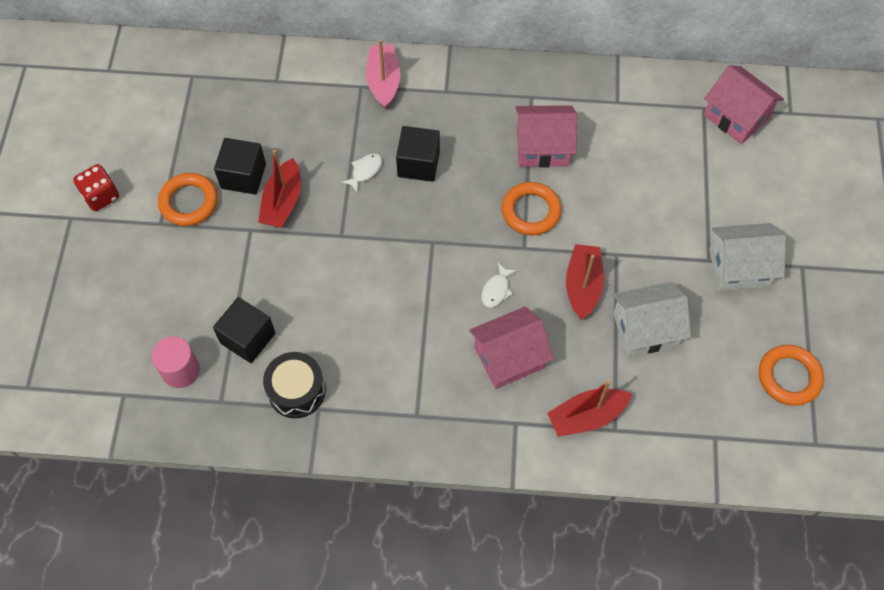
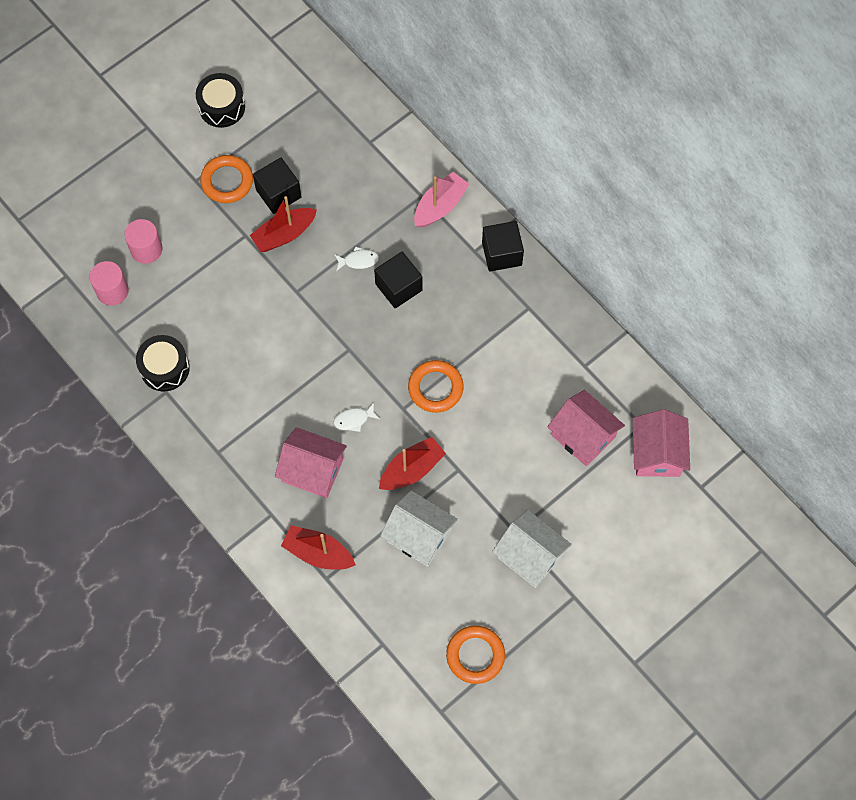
camera: 45 degrees right, 5 degrees up
red dice [73,164,119,211] -> none
black cube [213,297,275,363] -> black cube moved to [482,221,524,271]
pink house [515,105,577,168] -> pink house moved to [547,390,625,467]
none -> pink cylinder [124,219,163,264]
none -> black drum [196,73,245,128]

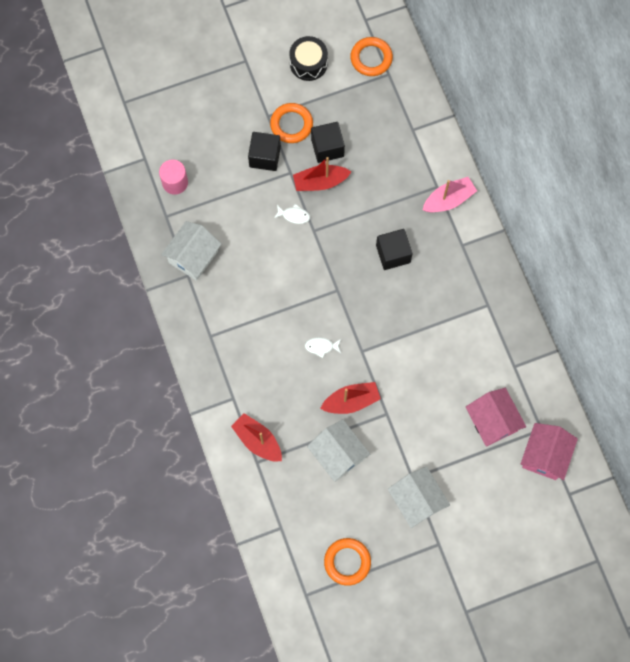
camera: 20 degrees right, 5 degrees up
pink cylinder [124,219,163,264] -> none
black drum [136,335,190,392] -> white house [161,221,221,281]
pink house [275,427,347,498] -> none
white fish [334,246,379,271] -> white fish moved to [274,204,310,224]
orange ring [408,360,464,413] -> orange ring moved to [350,37,393,76]
black cube [482,221,524,271] -> black cube moved to [248,132,281,171]

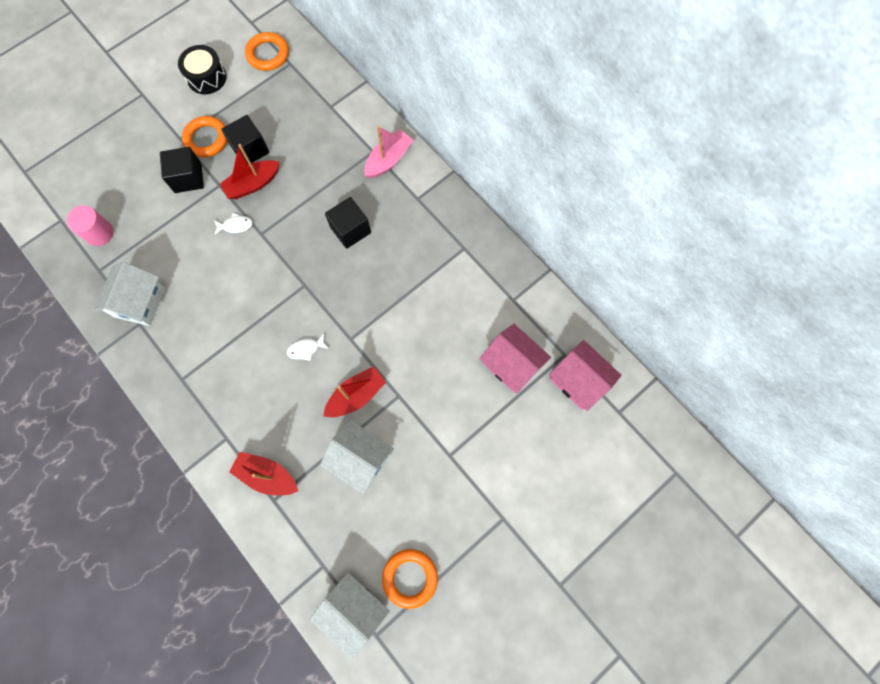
camera: 20 degrees left, 0 degrees up
white house [388,466,450,528] -> white house moved to [309,573,390,660]
pink house [521,423,578,480] -> pink house turned 45 degrees counterclockwise [549,340,622,411]

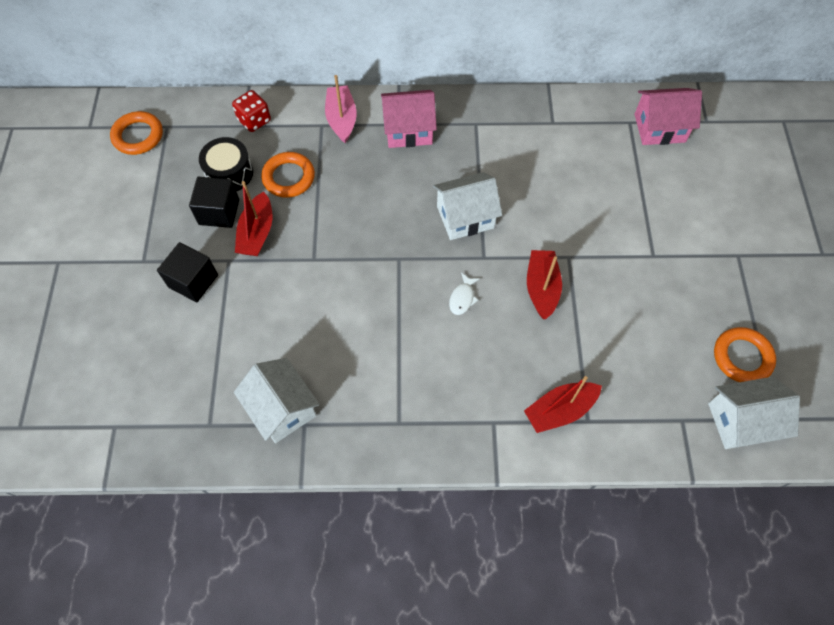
camera: 50 degrees left, 10 degrees down
pink cylinder [66,205,114,246] -> none
black drum [178,45,226,94] -> black drum moved to [199,137,253,191]
orange ring [182,116,227,157] -> orange ring moved to [261,152,315,198]
white fish [214,213,253,235] -> none
white house [320,420,394,495] -> white house moved to [433,172,502,240]
black cube [325,197,371,249] -> none
pink house [480,324,551,393] -> pink house moved to [381,90,437,148]
none -> red dice [232,90,271,132]

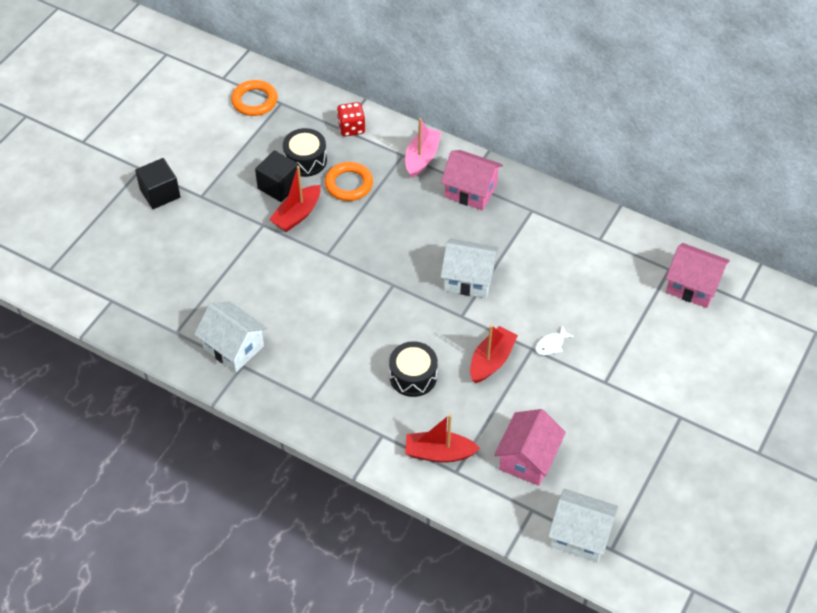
camera: 30 degrees right, 10 degrees down
black cube [157,242,218,302] -> black cube moved to [135,158,181,209]
white house [234,358,320,443] -> white house turned 45 degrees counterclockwise [194,301,267,372]
white fish [449,273,480,315] -> white fish moved to [535,325,575,355]
orange ring [714,327,776,382] -> none
none -> black drum [389,341,438,397]
none -> pink house [494,409,566,486]

